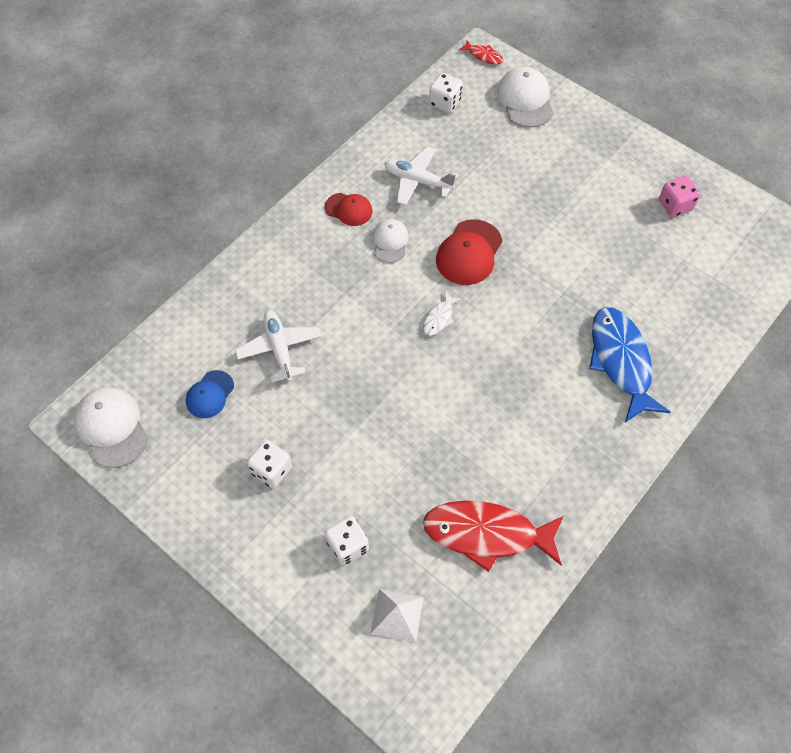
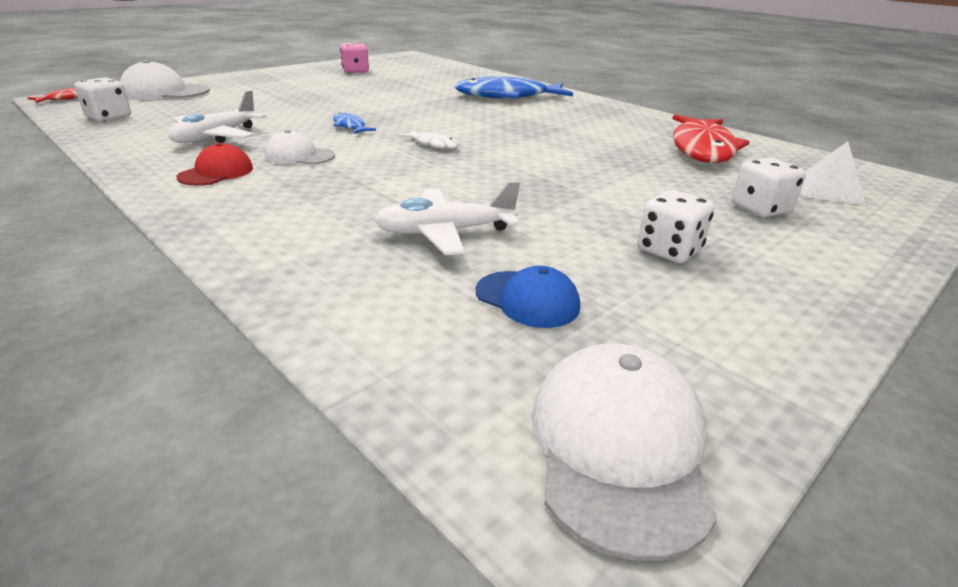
camera: 85 degrees left, 30 degrees down
white cap [74,387,148,468] -> white cap turned 120 degrees clockwise [531,344,717,561]
red cap [436,219,502,285] -> blue fish [333,112,376,134]

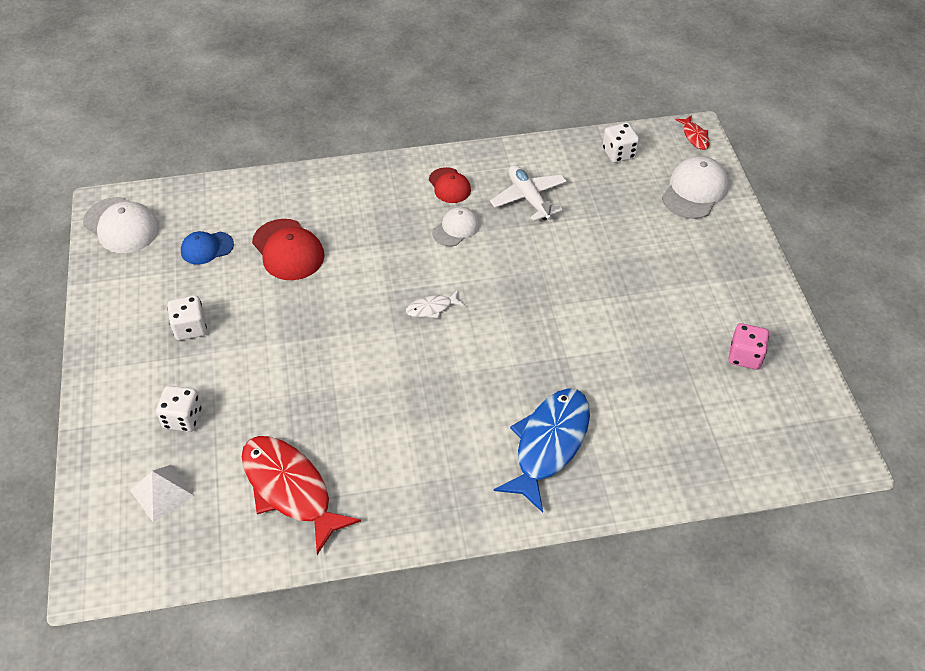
camera: 125 degrees right, 20 degrees up
blue fish [333,112,376,134] -> none
white plane [374,181,520,255] -> red cap [252,219,325,280]

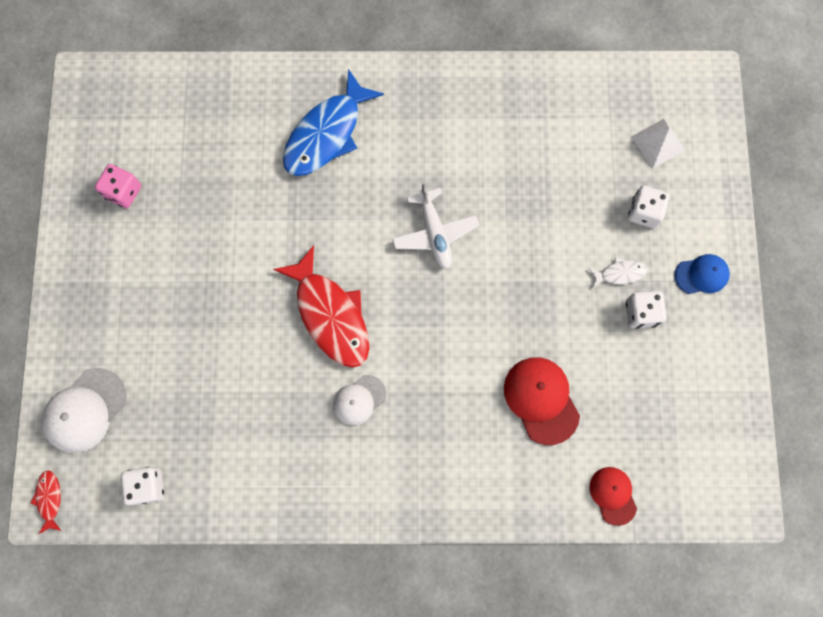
camera: 170 degrees left, 25 degrees up
white cap [83,197,159,253] -> none
blue cap [181,231,234,265] -> blue cap moved to [674,254,730,294]
red fish [242,436,361,555] -> red fish moved to [273,245,369,368]
white fish [406,291,464,318] -> white fish moved to [589,257,647,288]
red cap [429,167,471,203] -> red cap moved to [590,467,637,526]
white plane [490,165,567,221] -> white plane moved to [392,182,479,269]

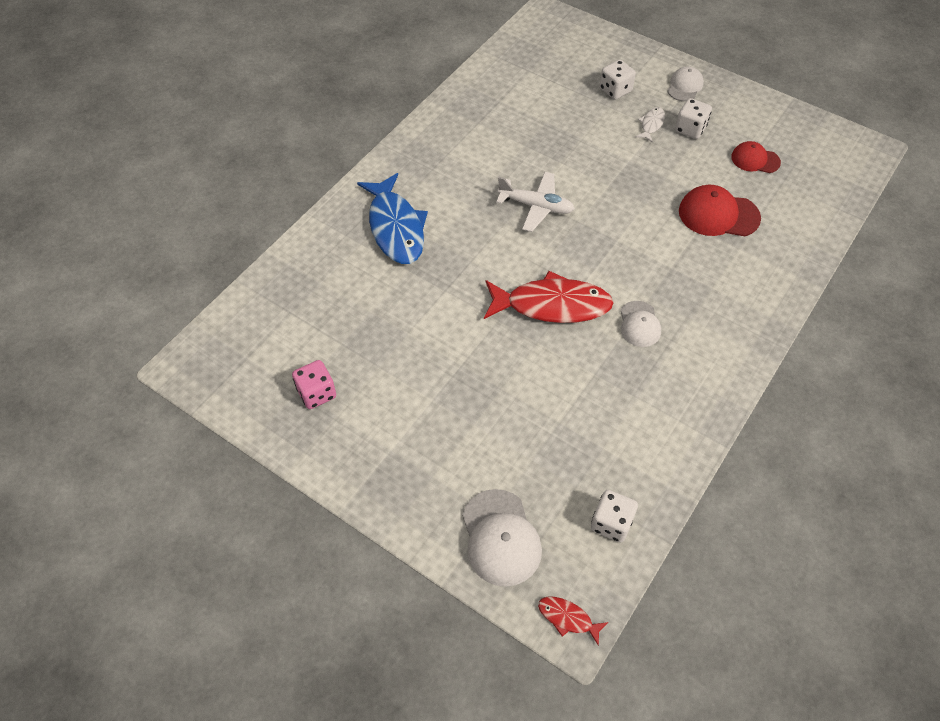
camera: 55 degrees left, 20 degrees down
red cap [590,467,637,526] -> red cap moved to [731,141,781,173]
white pyramid [631,119,685,168] -> none
blue cap [674,254,730,294] -> white cap [667,66,704,101]

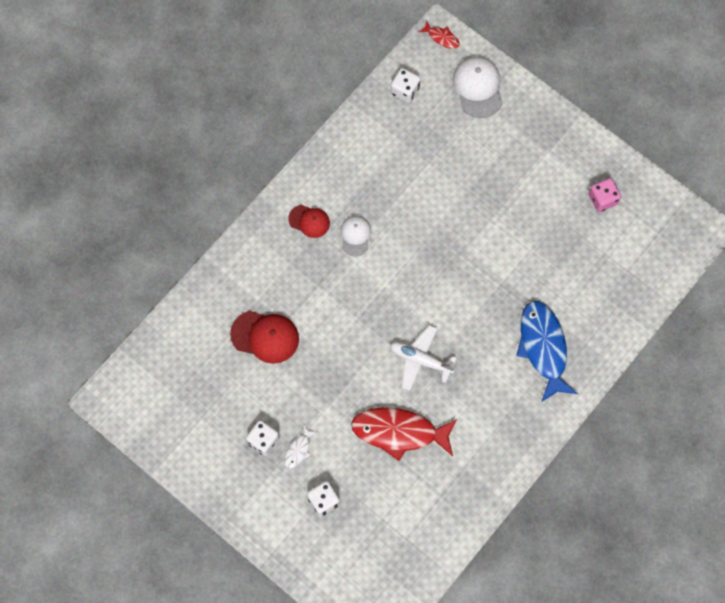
camera: 175 degrees left, 15 degrees up
red fish [484,271,614,323] -> red fish moved to [351,407,457,461]
white cap [667,66,704,101] -> none
red cap [731,141,781,173] -> red cap moved to [288,205,330,238]

